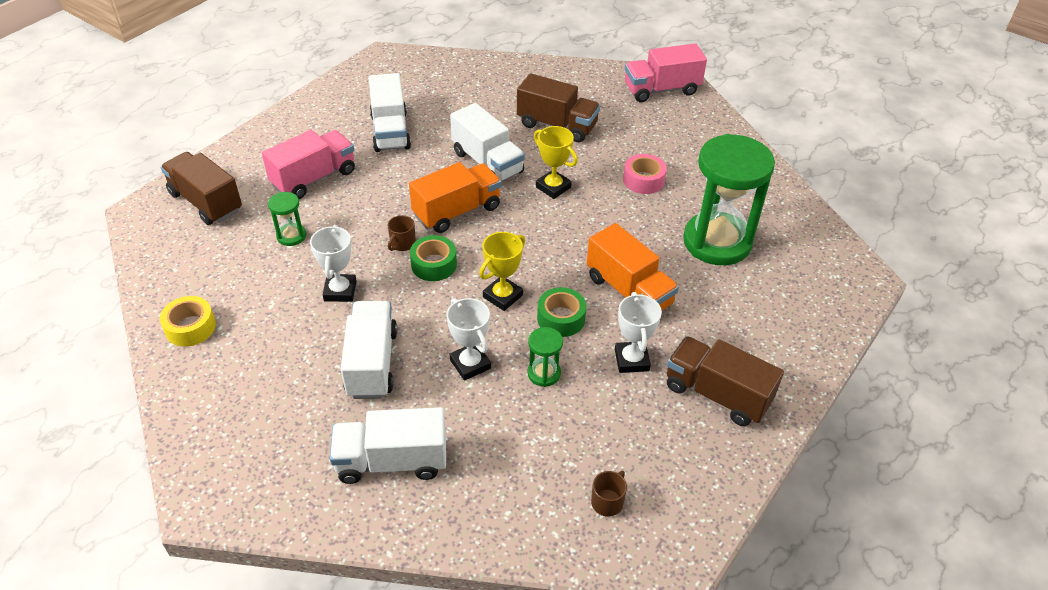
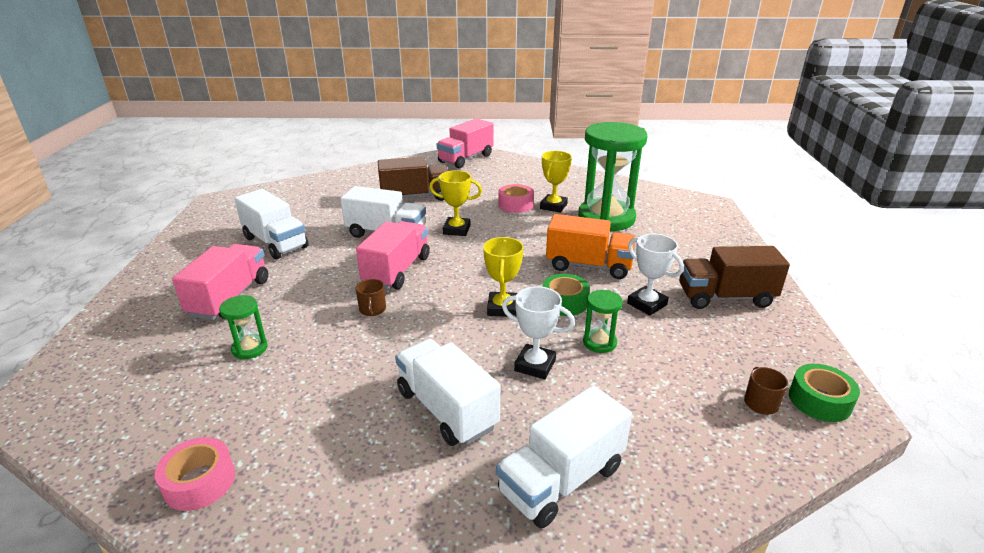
camera: 35 degrees left, 15 degrees down
brown truck [160,152,242,225] -> none
yellow tape [160,296,216,347] -> pink tape [155,437,235,511]
white trophy [310,225,357,302] -> none
orange truck [409,162,502,233] -> pink truck [356,221,430,289]
green tape [410,235,457,281] -> green tape moved to [789,364,860,422]
none -> yellow trophy [540,151,572,213]

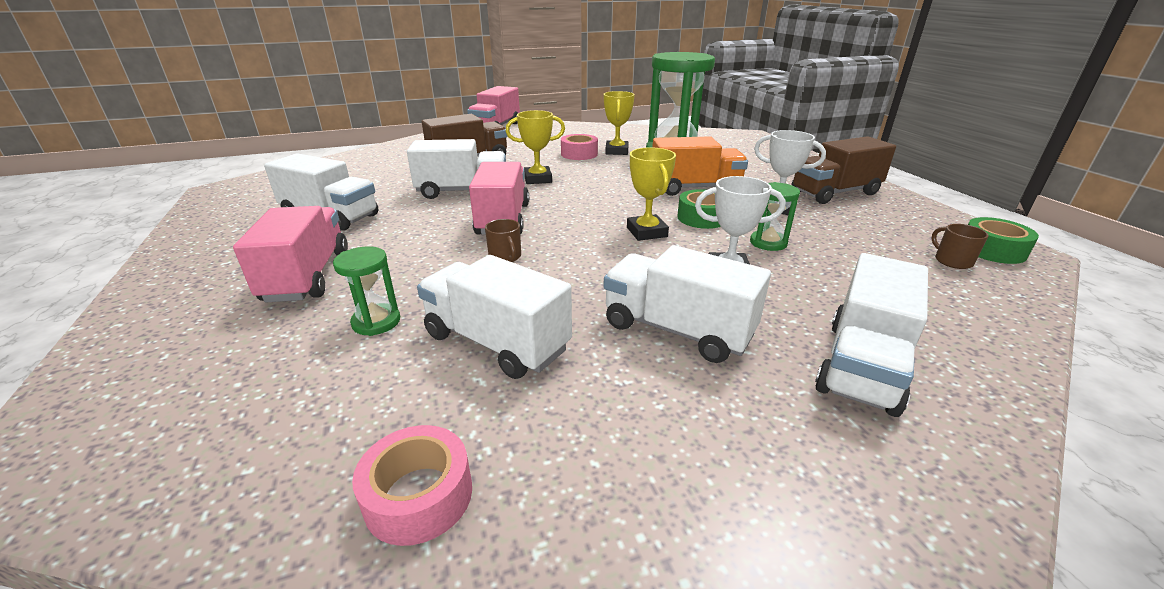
camera: 20 degrees left, 0 degrees up
none -> white truck [417,255,572,379]

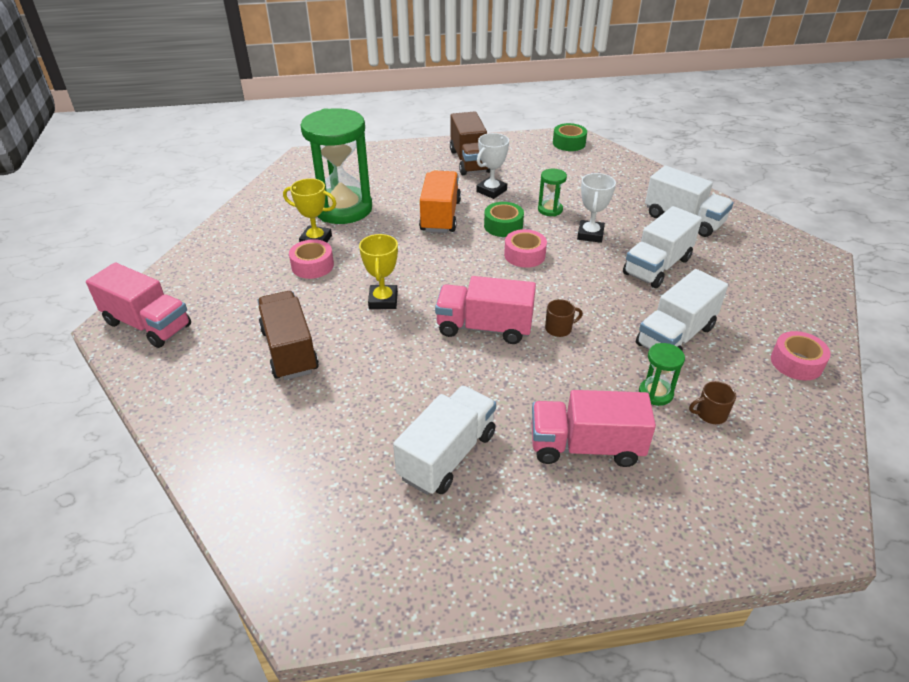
camera: 80 degrees left, 10 degrees up
white truck [407,139,506,199] -> none
yellow trophy [627,147,676,241] -> pink tape [504,229,547,268]
brown mug [931,224,988,269] -> brown mug moved to [689,381,736,424]

